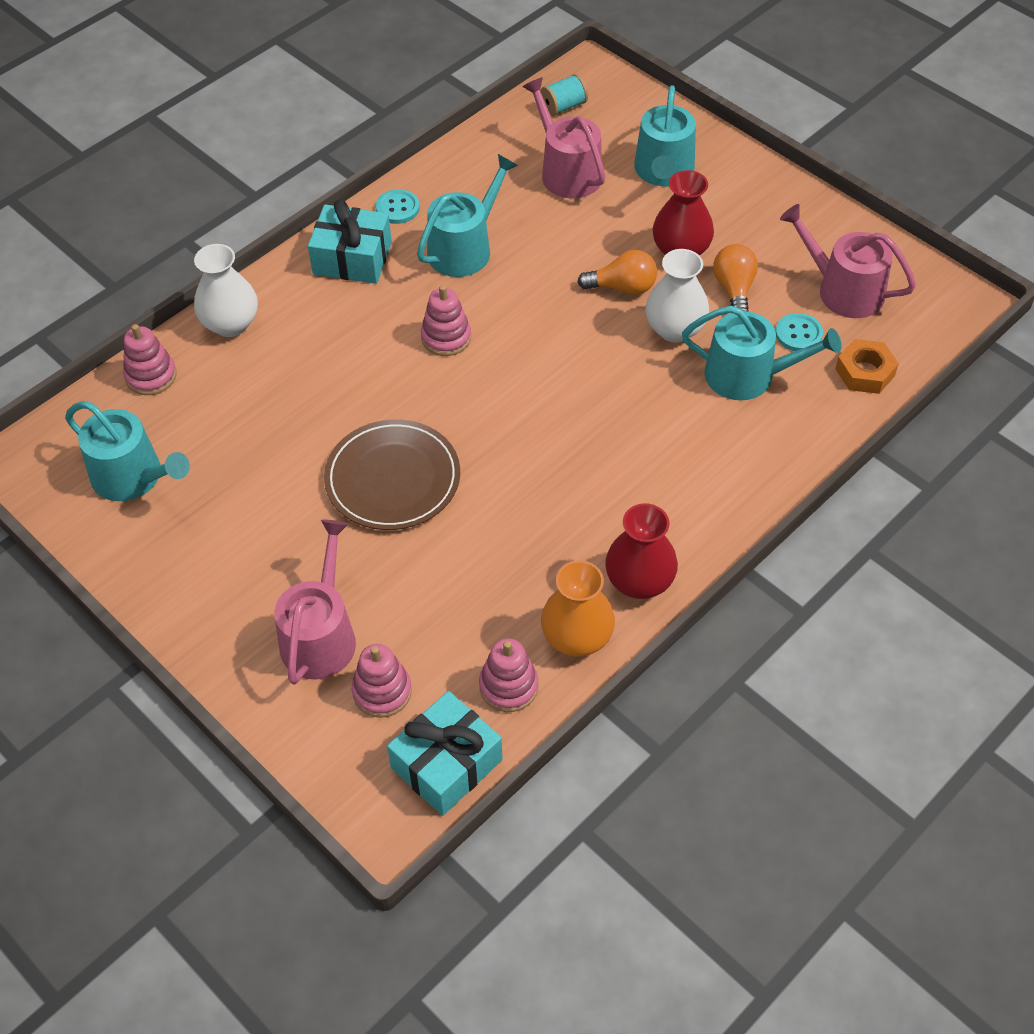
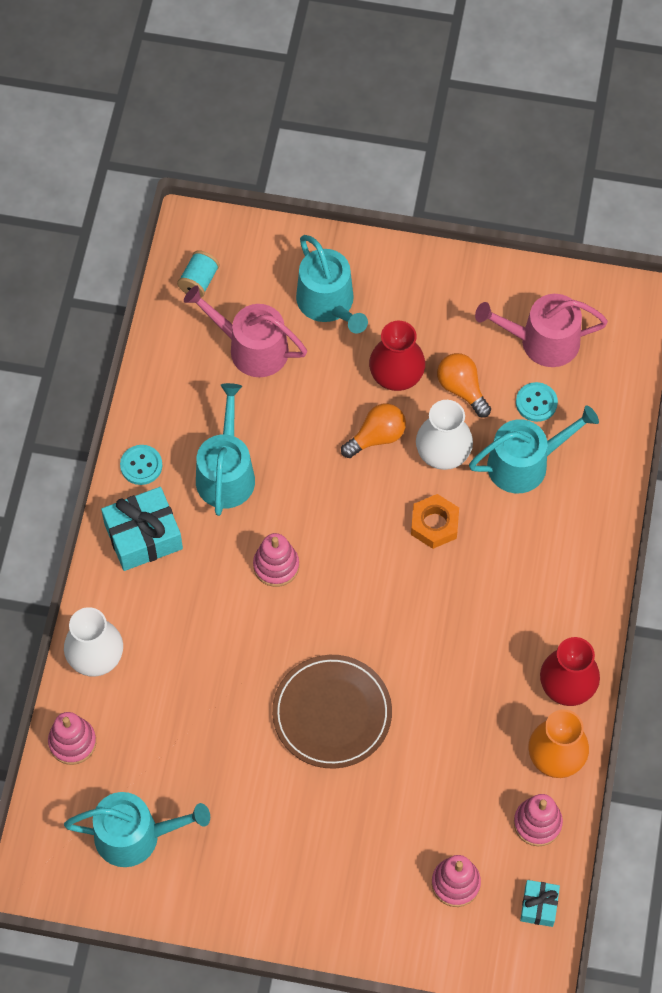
camera: 35 degrees left, 10 degrees up
pink watering can [274,520,356,685] -> none
turquoise gift [387,691,503,816] -> turquoise gift [520,880,560,927], size x0.55
orange nut [835,339,899,394] -> orange nut moved to [411,494,459,549]

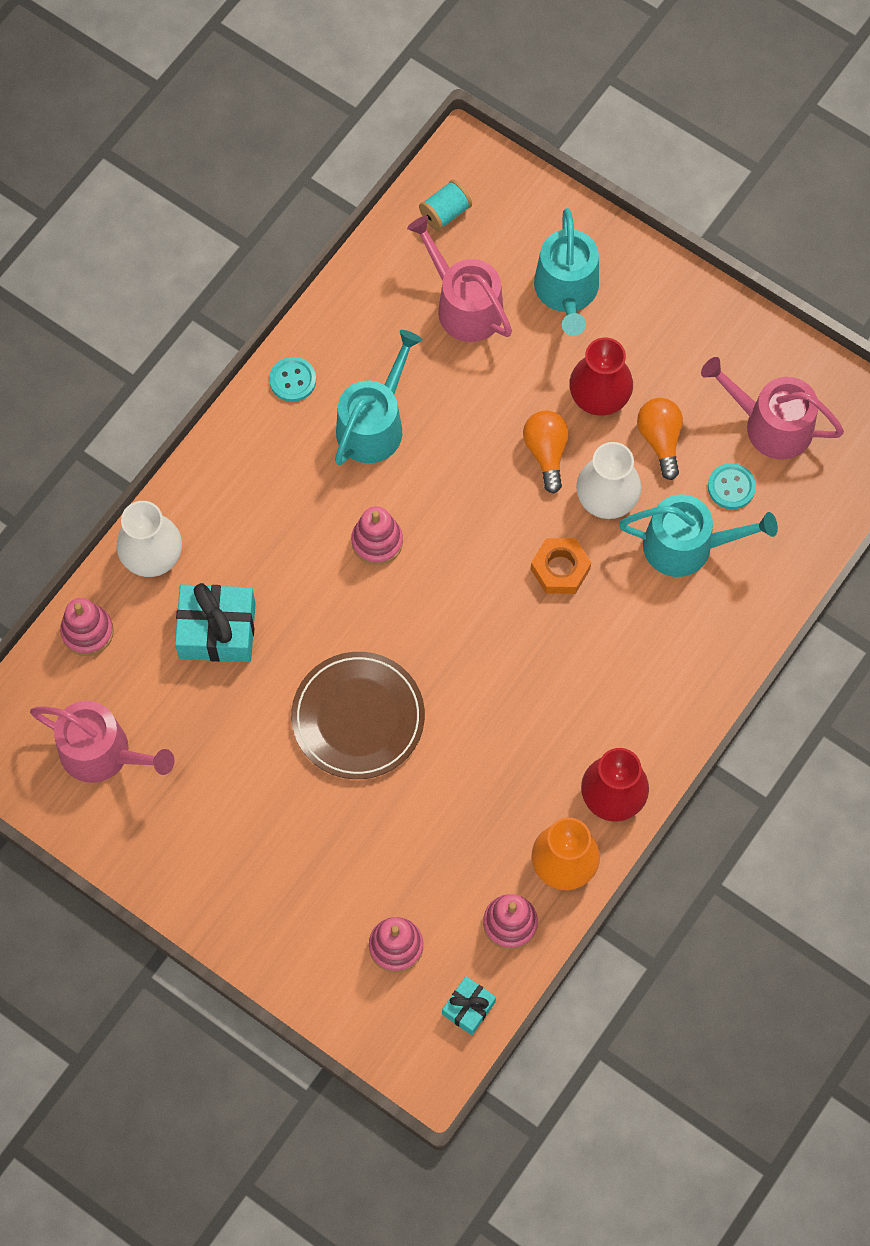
camera: 25 degrees right, 5 degrees up
turquoise watering can [64,792,210,867] -> pink watering can [30,701,175,783]
turquoise gift [101,487,183,571] -> turquoise gift moved to [175,583,256,662]
orange light bulb [341,403,406,458] -> orange light bulb turned 90 degrees counterclockwise [523,411,569,493]

